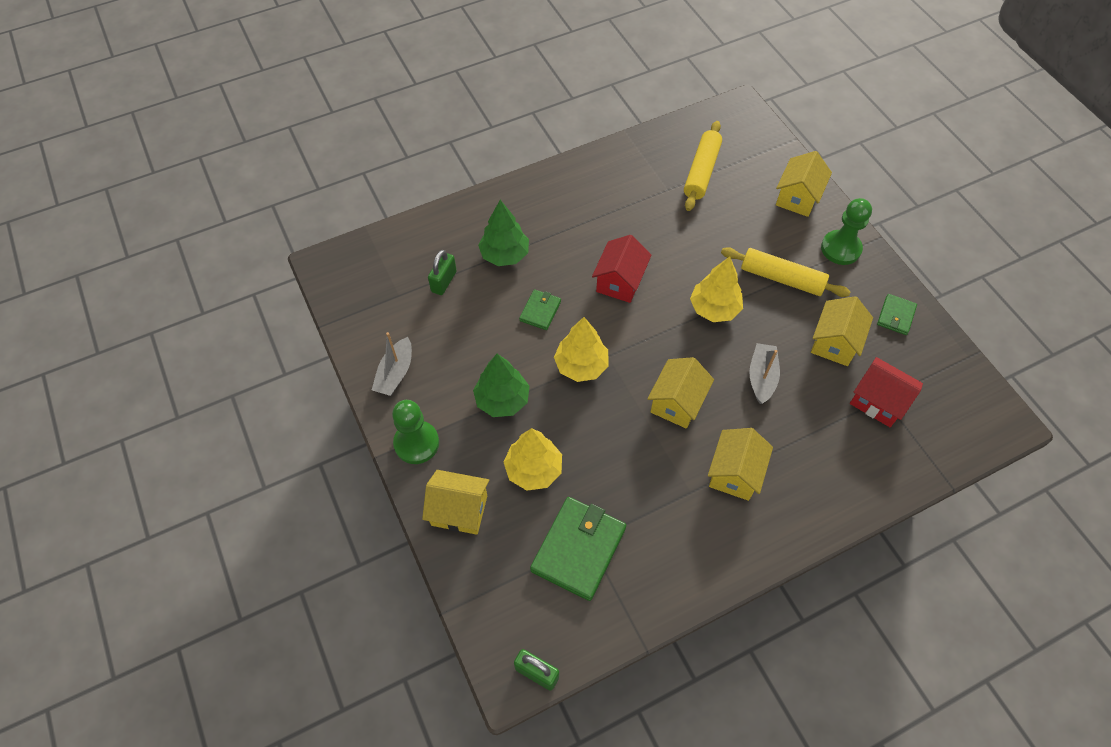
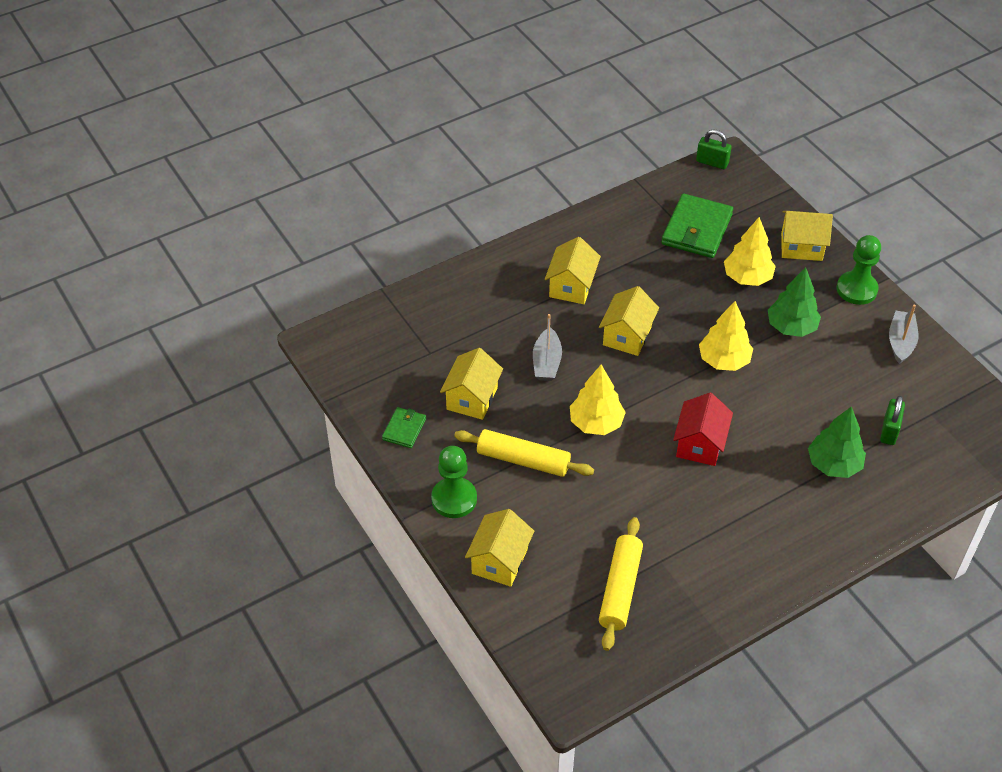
camera: 175 degrees right, 10 degrees down
green wallet [519,289,561,330] -> none
red house [850,357,923,427] -> none

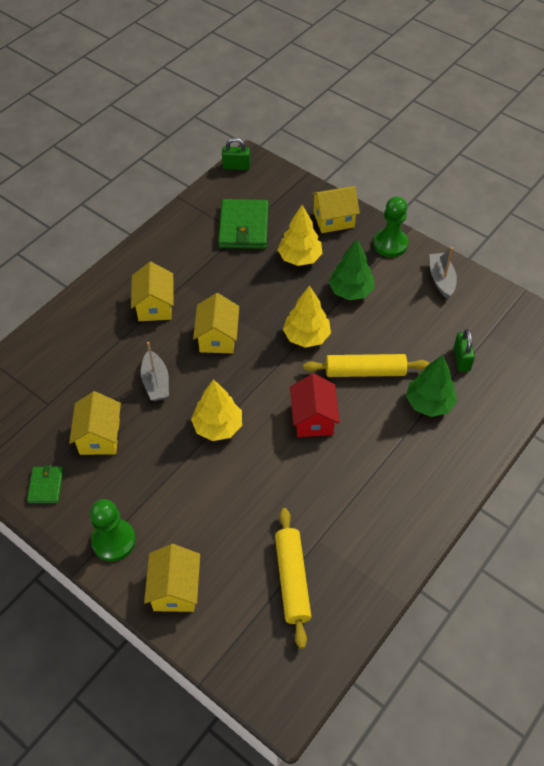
camera: 20 degrees left, 5 degrees up
yellow rolling pin [454,429,594,477] -> yellow rolling pin moved to [303,354,429,377]

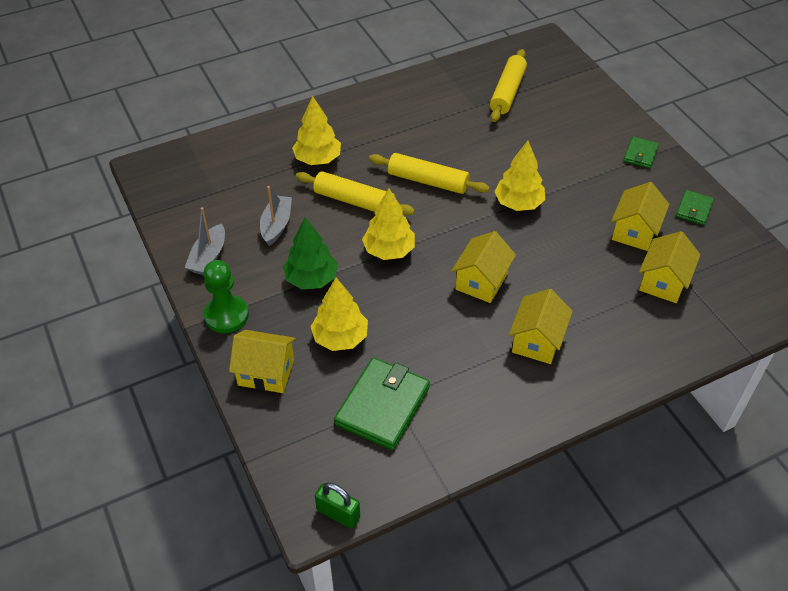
camera: 155 degrees left, 5 degrees down
green pawn [90,499,136,561] -> green wallet [623,137,659,168]
grey boat [141,342,169,401] -> grey boat moved to [260,186,292,246]
yellow house [144,544,200,612] -> yellow house moved to [639,231,701,303]
red house [290,374,340,437] -> yellow rolling pin [369,153,490,194]
green tree [406,355,457,417] -> yellow tree [292,96,341,165]
green padlock [454,329,475,372] -> none

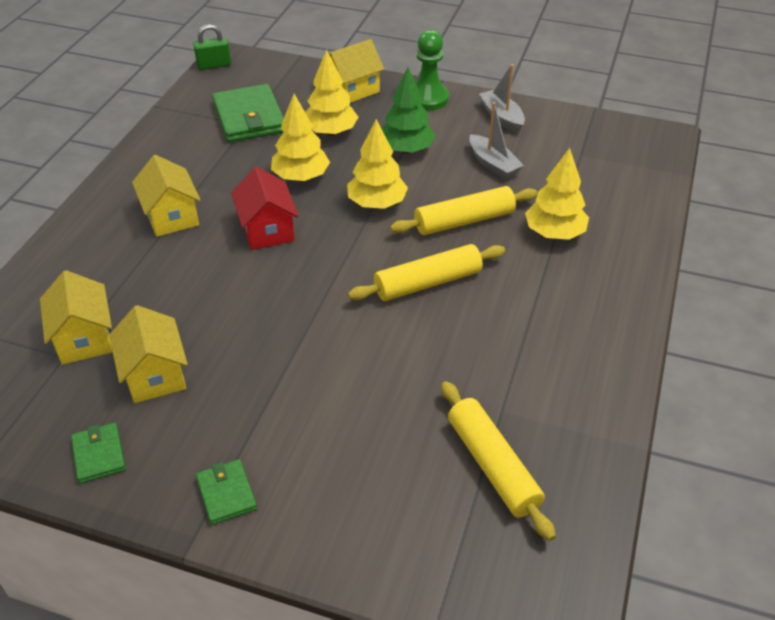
camera: 135 degrees right, 5 degrees down
yellow house [451,231,516,303] -> red house [231,167,299,250]
yellow tree [494,141,545,211] -> yellow tree moved to [271,94,330,181]

